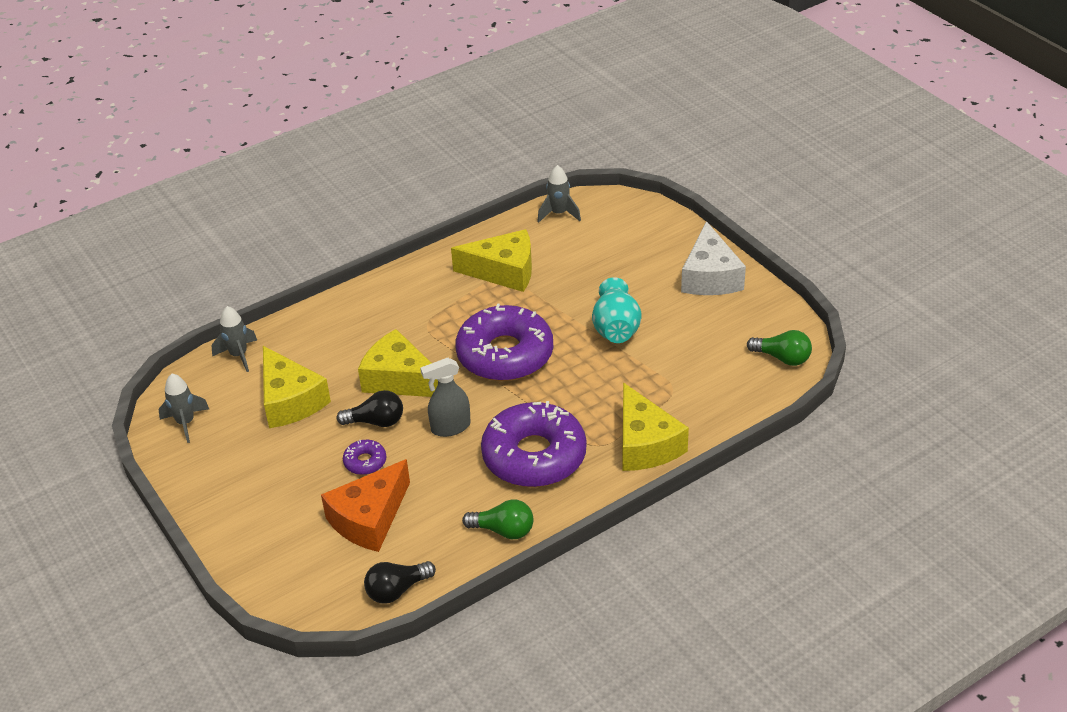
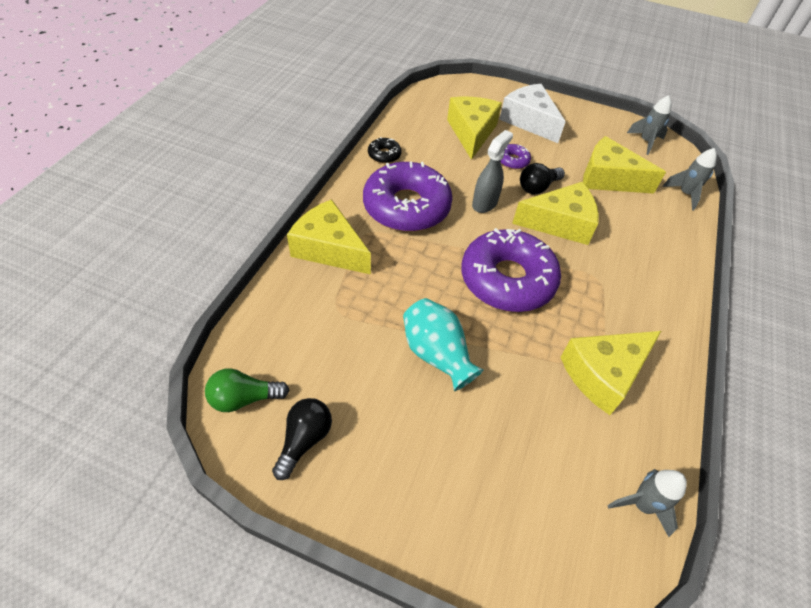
camera: 140 degrees right, 10 degrees up
orange cheese [321,459,410,552] -> yellow cheese [447,97,502,160]
black light bulb [364,561,436,604] -> black light bulb moved to [272,398,332,480]
green light bulb [462,500,534,539] -> black donut [368,137,402,163]
white cheese [681,221,746,295] -> white cheese moved to [499,84,565,143]

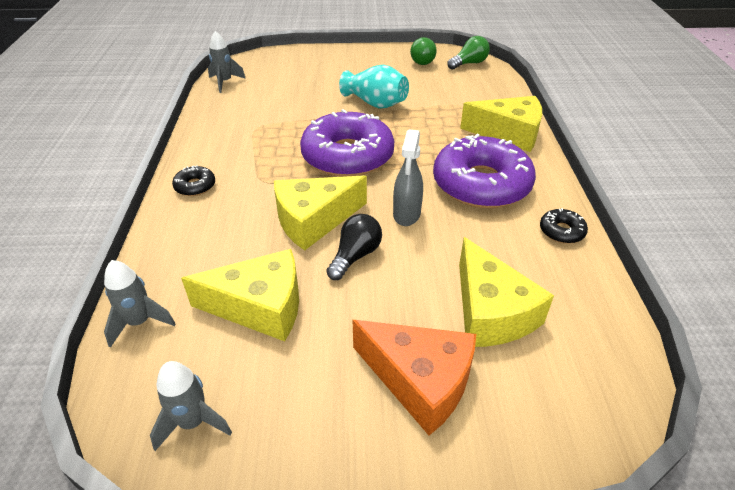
camera: 160 degrees right, 10 degrees down
black light bulb [272,398,332,480] -> green light bulb [410,37,437,65]
white cheese [499,84,565,143] -> orange cheese [353,320,476,436]
purple donut [500,144,531,169] -> none
yellow cheese [560,331,661,415] -> none
none -> black donut [172,165,215,196]

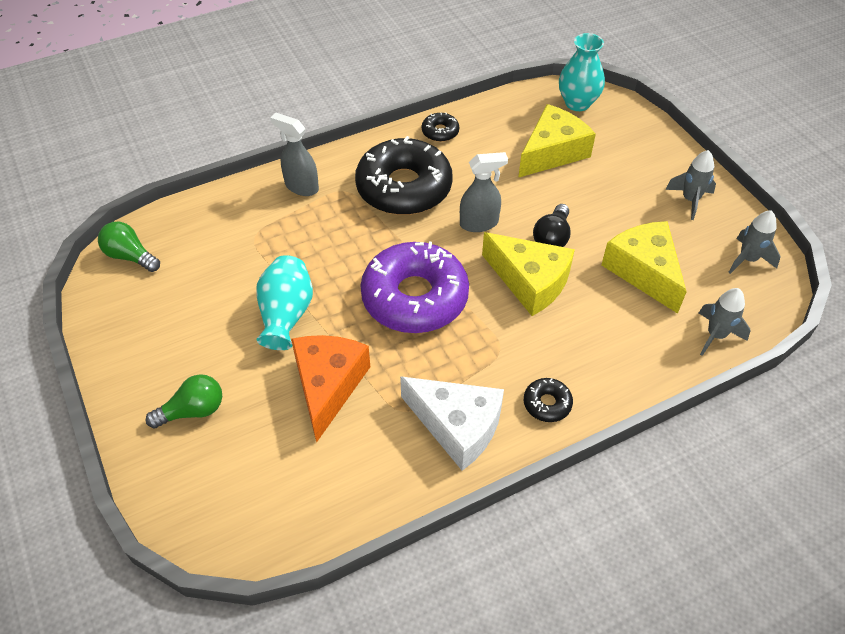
camera: 115 degrees left, 10 degrees up
grey rocket [208,31,246,93] -> grey rocket moved to [665,150,716,220]
black light bulb [326,214,382,280] -> black light bulb turned 75 degrees counterclockwise [533,204,570,247]
orange cheese [353,320,476,436] -> orange cheese moved to [291,335,370,443]
green light bulb [410,37,437,65] -> green light bulb moved to [146,374,222,428]
purple donut [433,134,536,208] -> black donut [355,136,453,215]
yellow cheese [460,96,542,152] -> grey spray bottle [270,113,319,196]
none -> white cheese [400,376,504,471]
none -> turquoise vase [559,33,605,111]

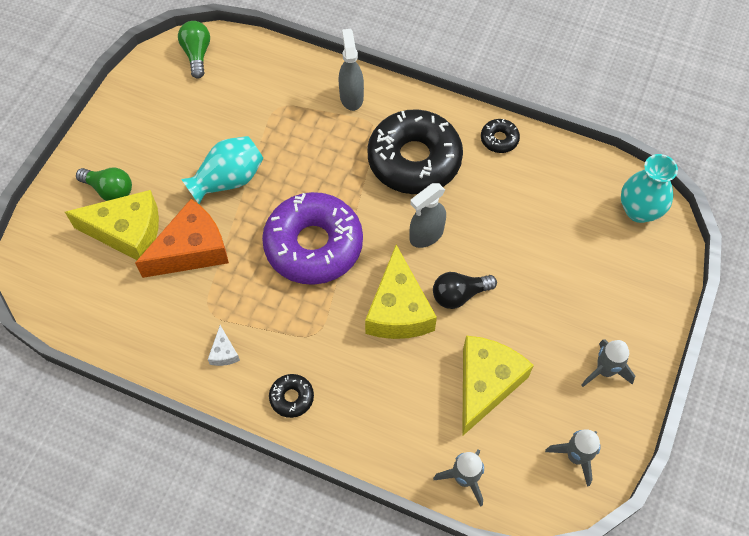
camera: 50 degrees right, 10 degrees up
white cheese [400,376,504,471] -> white cheese [208,325,240,366], size x0.43
grey spray bottle [460,152,508,232] -> grey spray bottle turned 105 degrees clockwise [410,183,446,248]
yellow cheese [518,104,596,178] -> yellow cheese moved to [65,190,159,260]

